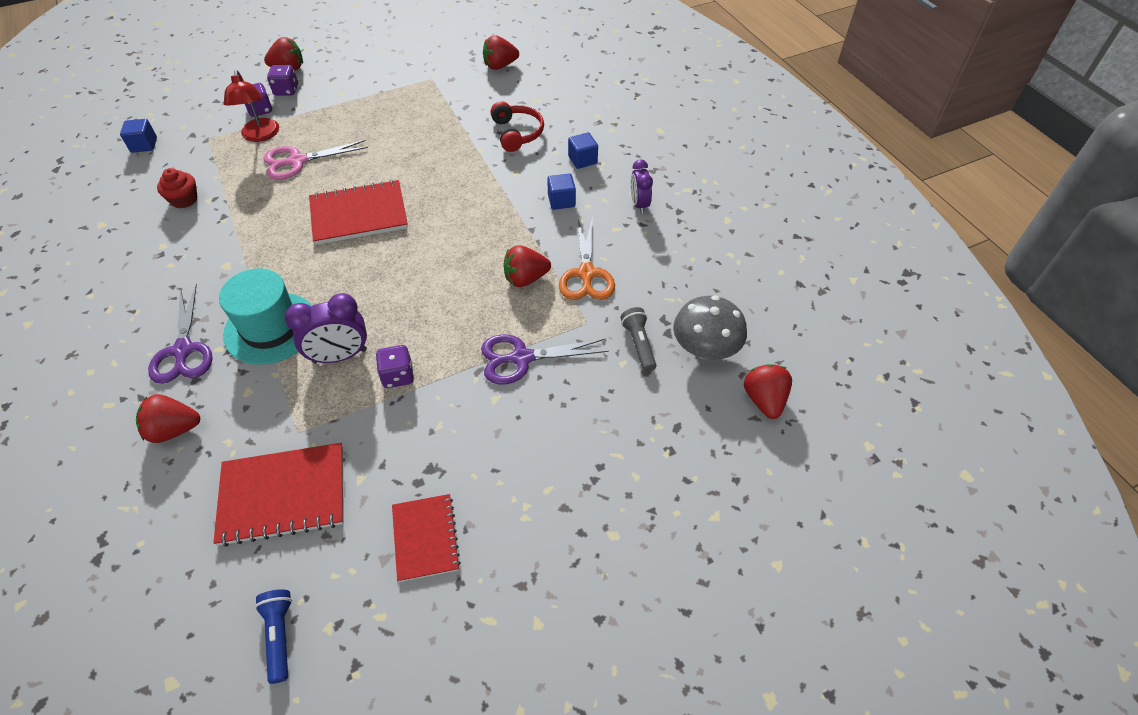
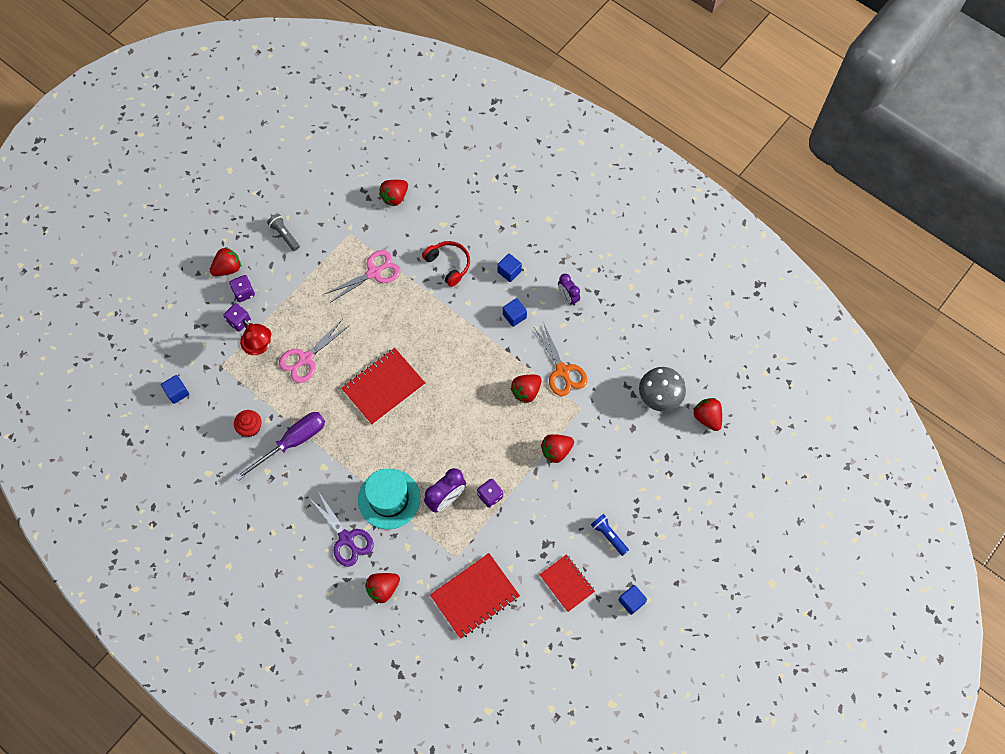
camera: 25 degrees left, 15 degrees up
blue flashlight [255,589,292,684] -> blue flashlight moved to [591,514,629,556]
purple scissors [481,334,609,385] -> red strawberry [541,434,574,463]
grey flashlight [621,307,657,372] -> grey flashlight moved to [267,214,300,251]
none -> purple screwdriver [235,412,325,481]
none -> pink scissors [325,250,401,303]
none -> blue cube [619,585,647,615]

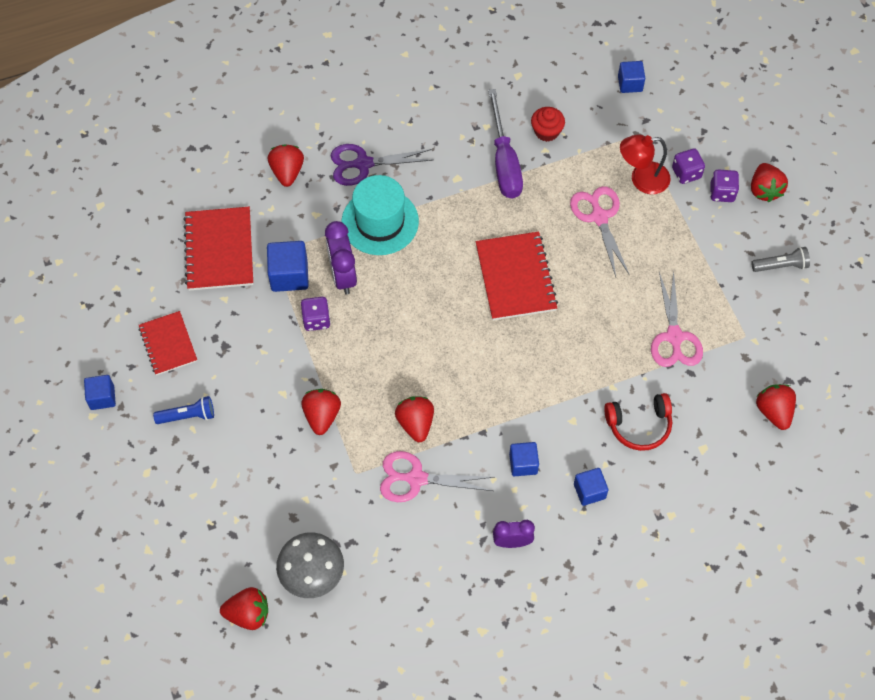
camera: 120 degrees right, 5 degrees down
orange scissors [534,322,587,396] -> pink scissors [380,451,494,502]
red notebook [539,554,595,612] -> red notebook turned 75 degrees clockwise [139,311,197,375]
none -> blue cube [267,241,309,292]

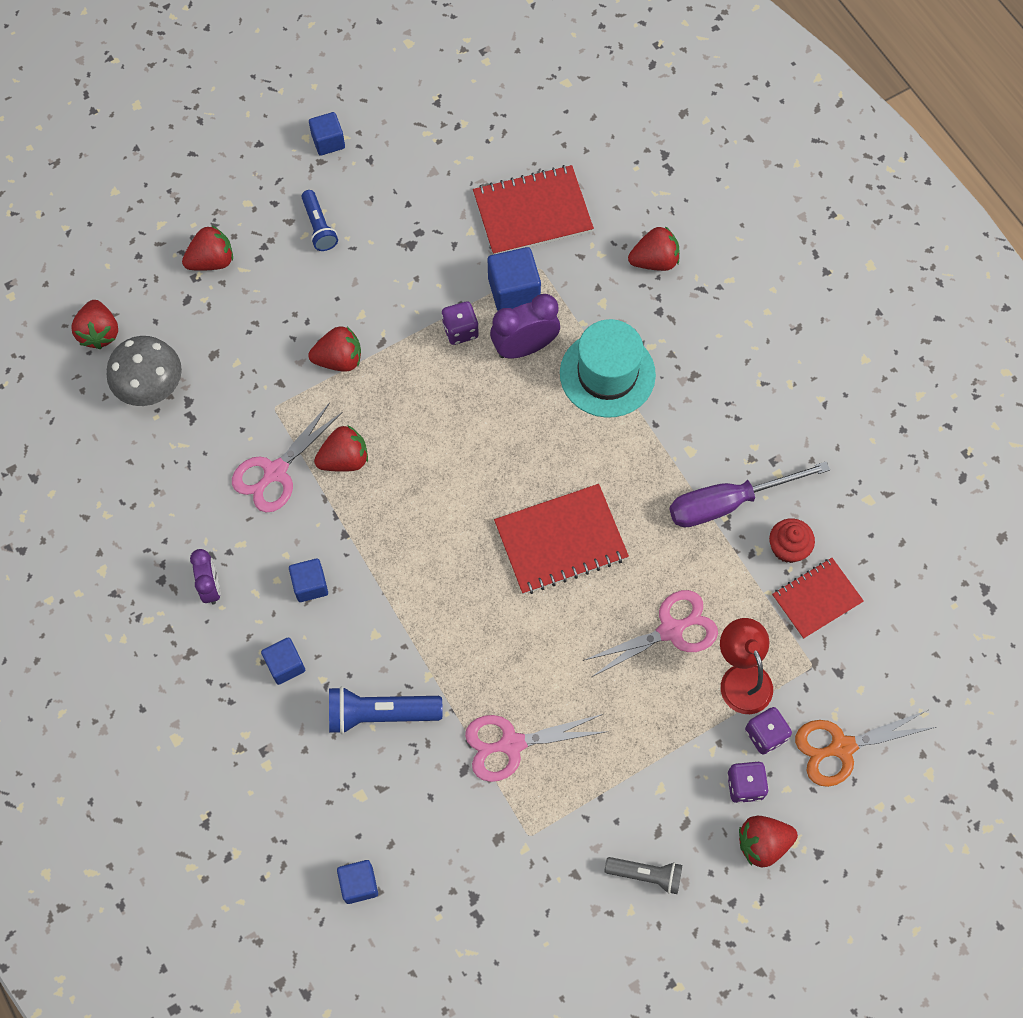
camera: 80 degrees right, 5 degrees up
red notebook [139,311,197,375] -> red notebook moved to [772,558,864,639]
purple scissors [330,144,433,186] -> none
pink scissors [380,451,494,502] -> pink scissors turned 135 degrees counterclockwise [232,402,343,512]
red headphones [604,393,672,451] -> blue flashlight [329,686,443,734]
blue cube [618,61,645,93] -> blue cube moved to [337,860,378,904]
grey flashlight [752,247,810,272] -> grey flashlight turned 60 degrees counterclockwise [604,857,682,894]
red strawberry [756,384,796,430] -> red strawberry moved to [182,226,233,271]
none -> orange scissors [795,710,936,787]

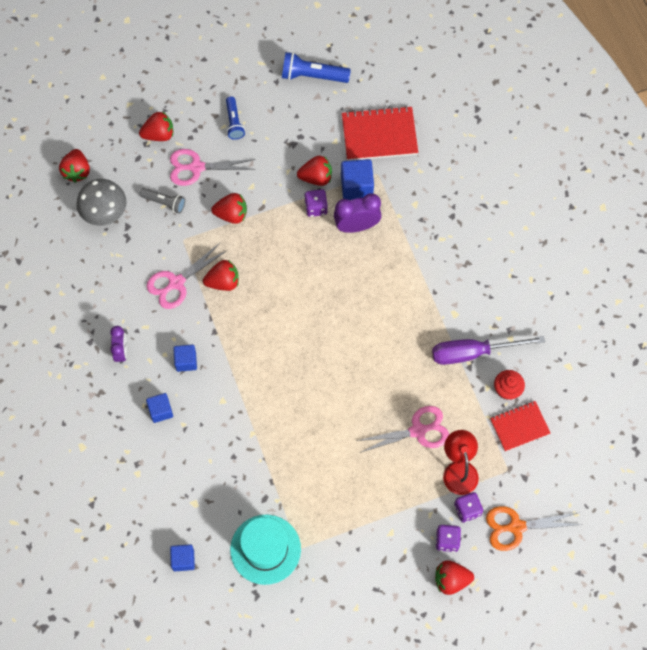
camera: 10 degrees right, 0 degrees up
blue cube [309,112,345,156] -> none
blue flashlight [329,686,443,734] -> blue flashlight moved to [282,52,351,83]
pink scissors [465,714,605,782] -> pink scissors moved to [170,149,256,186]
red notebook [494,484,629,594] -> none
turquoise hat [560,319,656,418] -> turquoise hat moved to [230,515,301,585]
grey flashlight [604,857,682,894] -> grey flashlight moved to [140,188,185,214]
red strawberry [628,226,680,271] -> red strawberry moved to [297,156,332,186]

